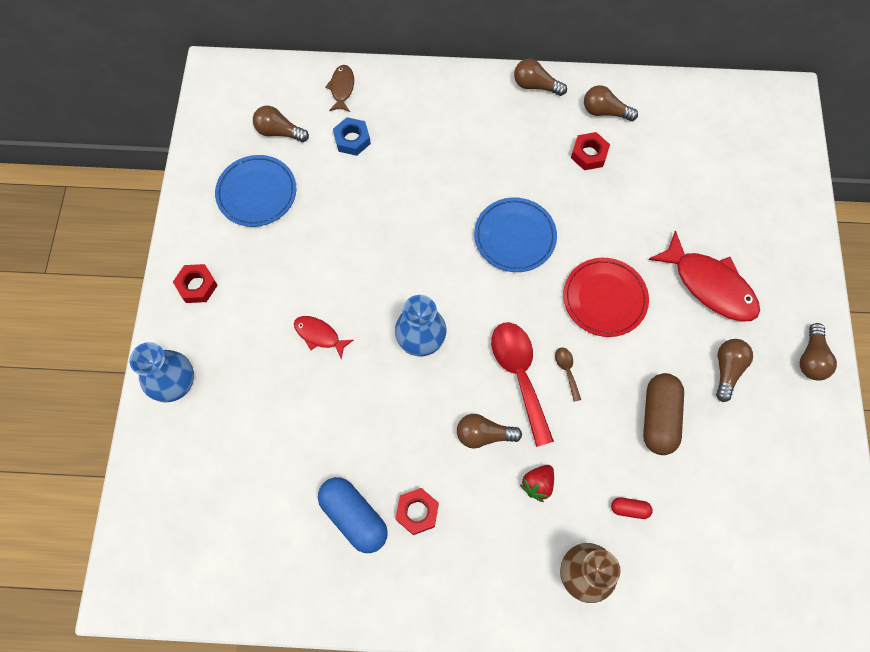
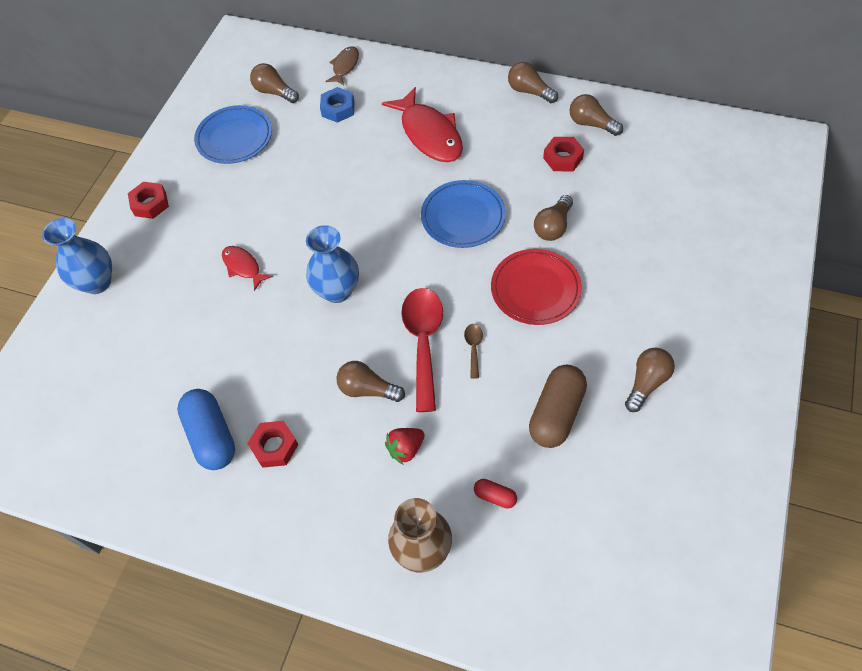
camera: 20 degrees right, 10 degrees down
red fish [649,230,760,322] -> red fish moved to [382,87,463,162]
brown light bulb [800,323,837,381] -> brown light bulb moved to [534,195,573,241]

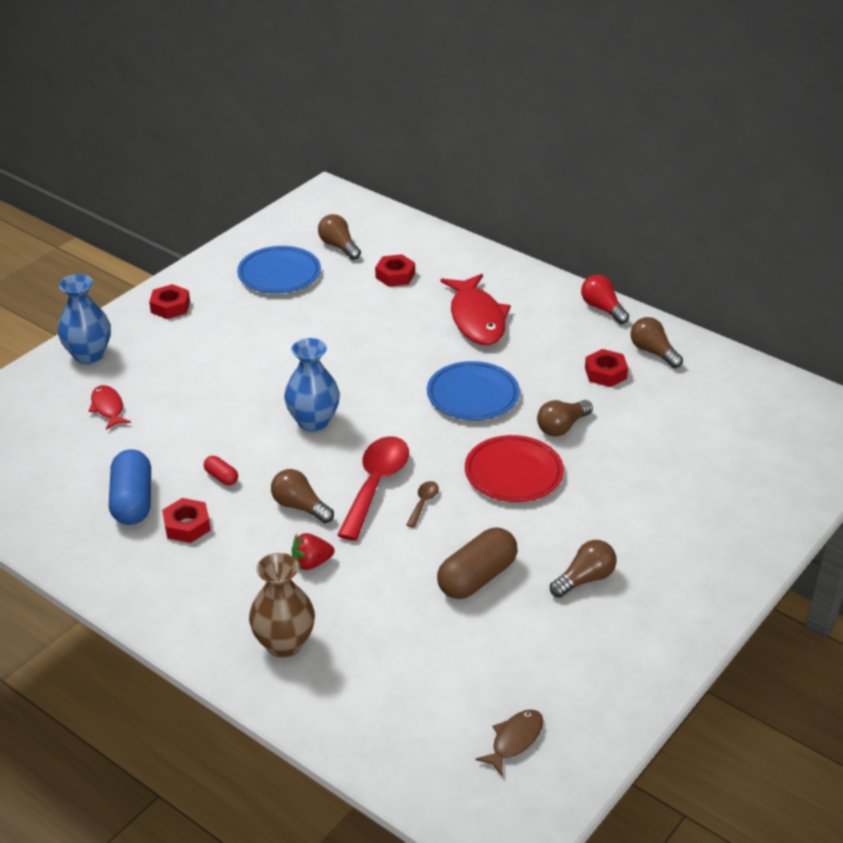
camera: 15 degrees right, 20 degrees down
red fish [222,246,273,291] -> red fish moved to [89,385,131,430]
blue nut [320,87,355,123] -> red nut [375,254,415,287]
brown fish [326,47,359,85] -> brown fish moved to [475,710,543,776]
red capsule [474,479,517,508] -> red capsule moved to [204,456,238,486]
brown light bulb [508,62,558,103] -> red light bulb [581,275,629,324]

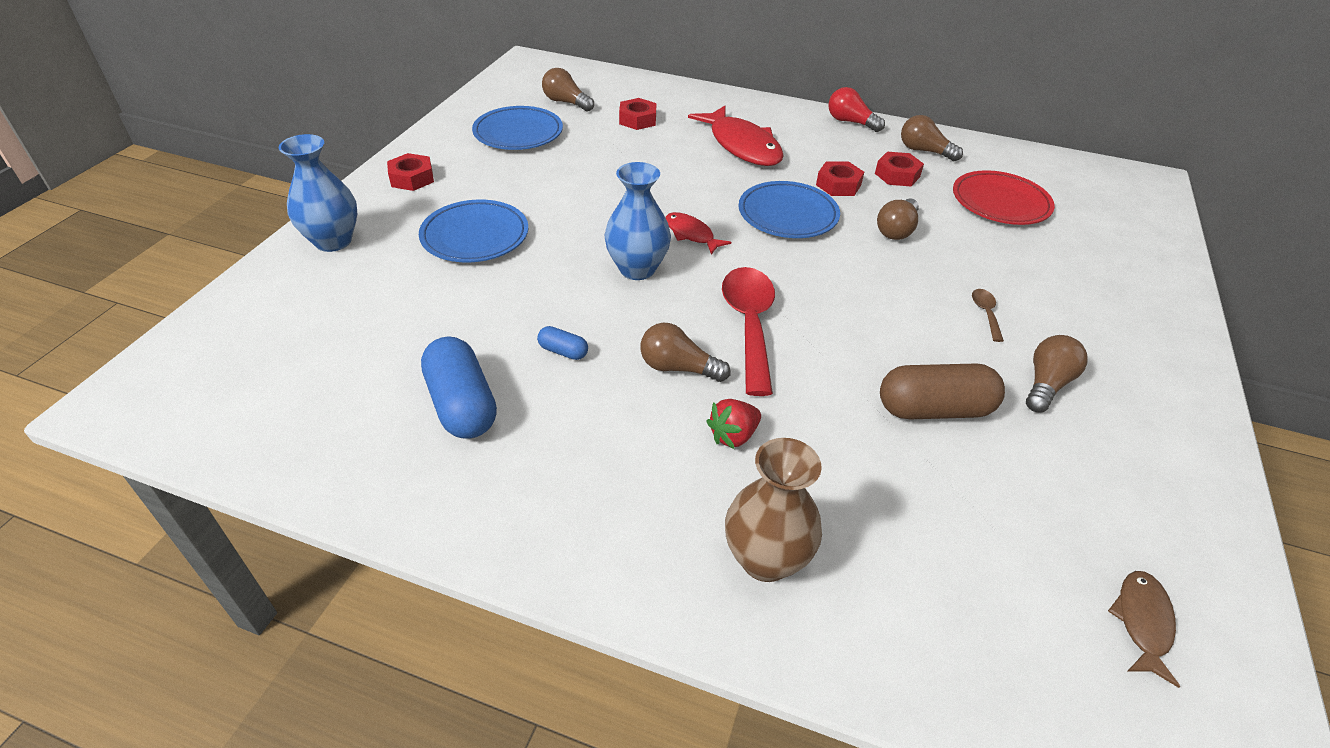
camera: 20 degrees left, 5 degrees up
red fish [89,385,131,430] -> red fish moved to [665,212,731,255]
red nut [162,498,211,543] -> red nut moved to [816,161,864,196]
red capsule [204,456,238,486] -> blue capsule [537,326,588,360]
brown spoon [407,481,439,528] -> brown spoon moved to [972,289,1004,342]
brown capsule [437,527,518,599] -> brown capsule turned 60 degrees clockwise [880,363,1005,419]
red plate [465,435,564,502] -> red plate moved to [953,170,1055,225]
none -> blue plate [419,199,528,263]

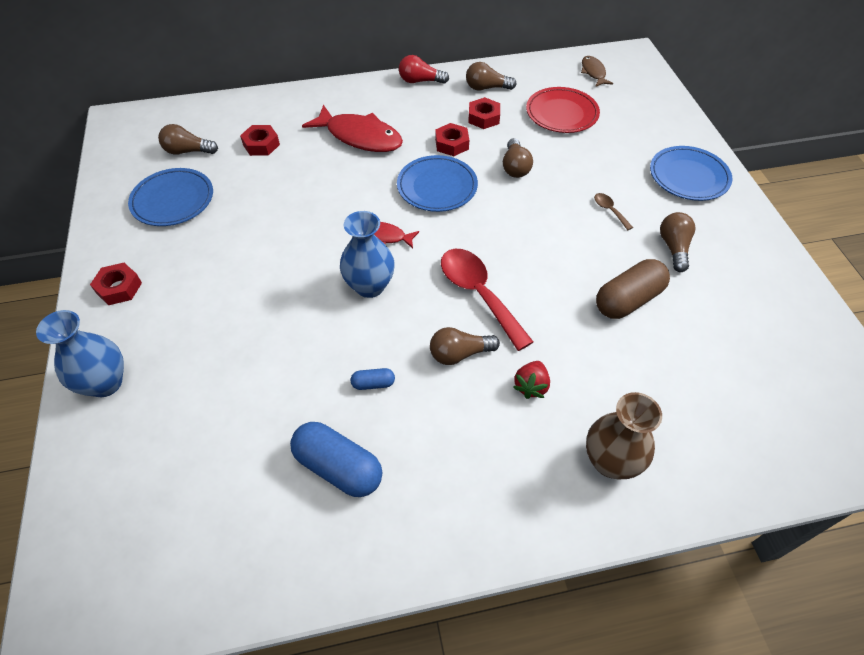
camera: 30 degrees left, 10 degrees up
blue plate [419,199,528,263] -> blue plate moved to [650,146,732,201]
brown fish [1108,571,1180,688] -> brown fish moved to [581,56,613,87]

